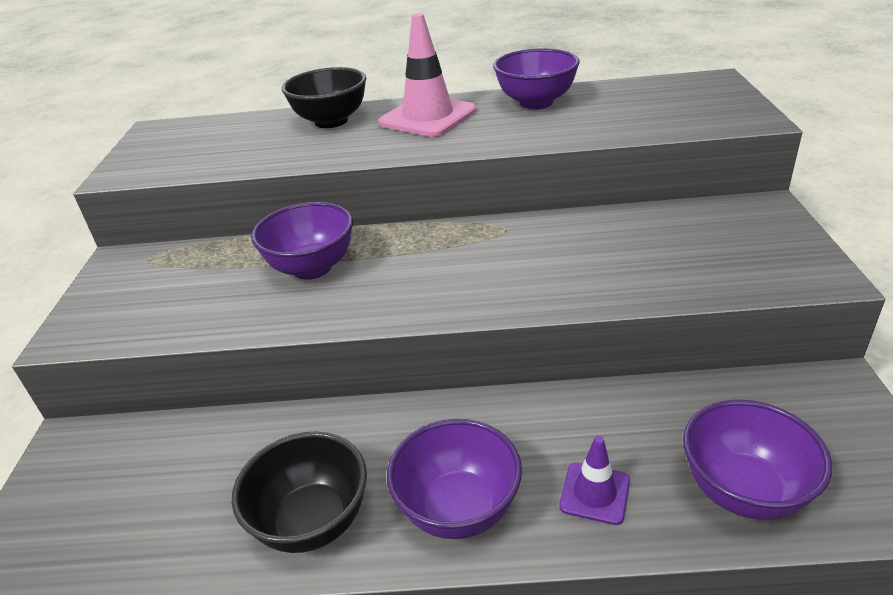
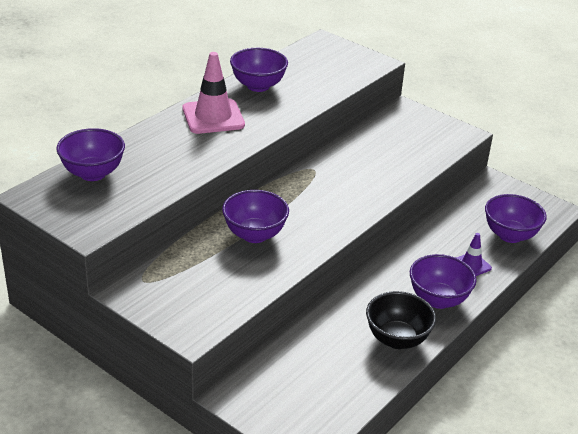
camera: 55 degrees left, 0 degrees up
black bowl [282,67,366,128] -> none
none -> purple bowl [56,128,125,181]

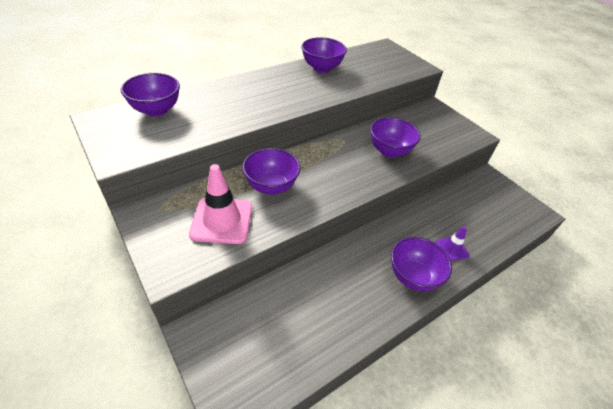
camera: 15 degrees right, 10 degrees up
pink traffic cone [183,52,245,134] -> pink traffic cone moved to [189,164,252,244]
black bowl [366,291,436,349] -> none
purple bowl [485,194,547,243] -> purple bowl moved to [370,117,421,158]

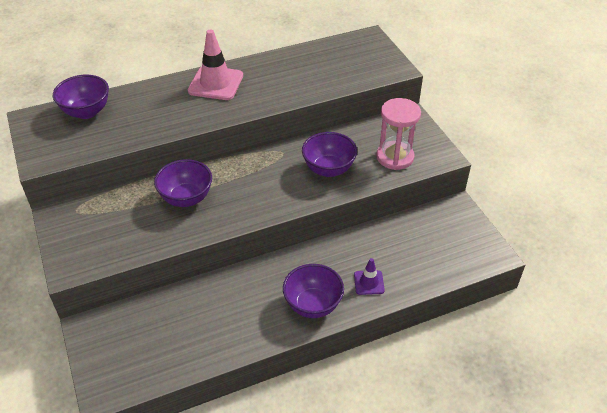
camera: 15 degrees right, 0 degrees up
pink traffic cone [189,164,252,244] -> pink traffic cone moved to [188,29,243,100]
purple bowl [301,37,347,73] -> none
none -> pink hourglass [376,98,421,170]

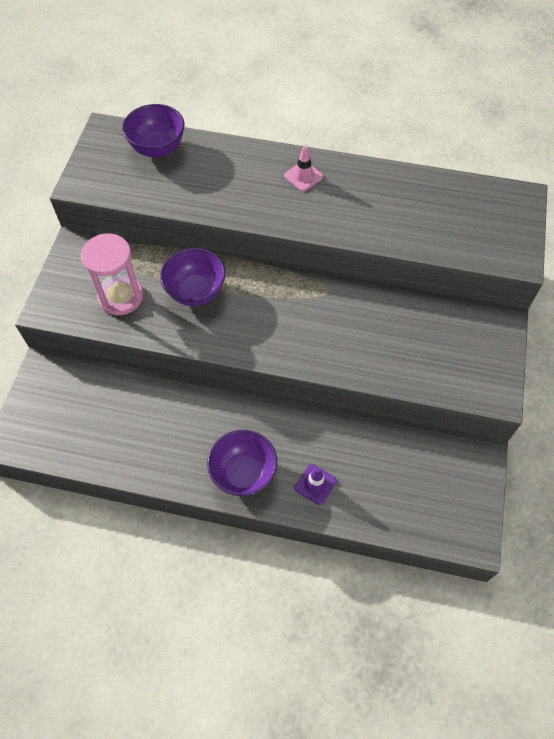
camera: 35 degrees right, 15 degrees up
pink traffic cone [188,29,243,100] -> pink traffic cone [284,146,323,191], size x0.54
purple bowl [302,132,357,177] -> none
pink hourglass [376,98,421,170] -> pink hourglass moved to [81,233,143,315]

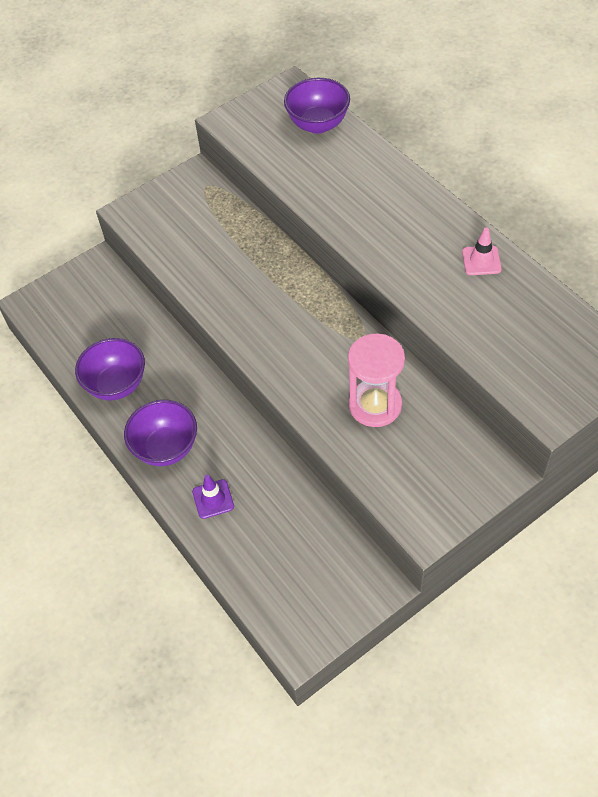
camera: 45 degrees right, 5 degrees down
pink hourglass [81,233,143,315] -> pink hourglass moved to [348,334,405,427]
purple bowl [160,248,226,306] -> purple bowl moved to [75,338,145,400]
pink traffic cone [284,146,323,191] -> pink traffic cone moved to [462,227,502,275]

